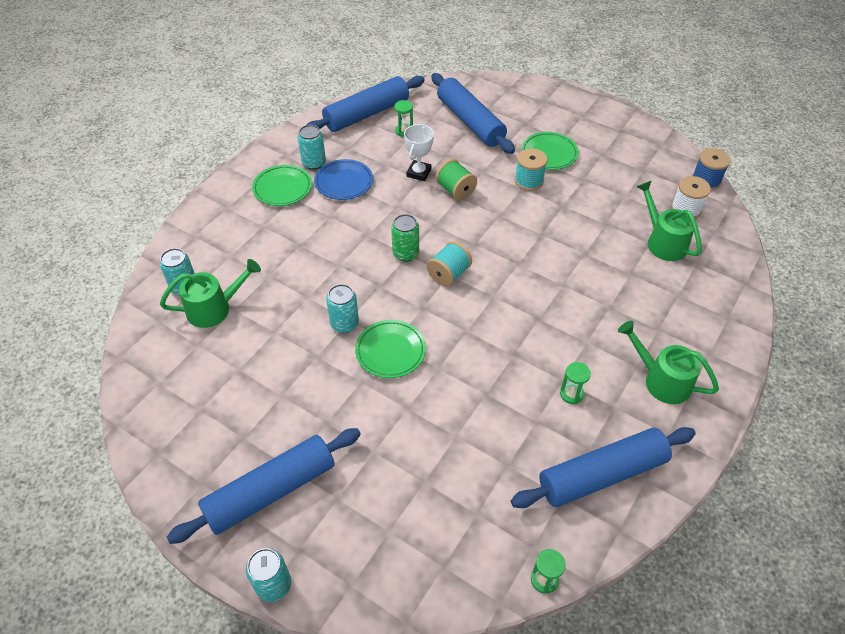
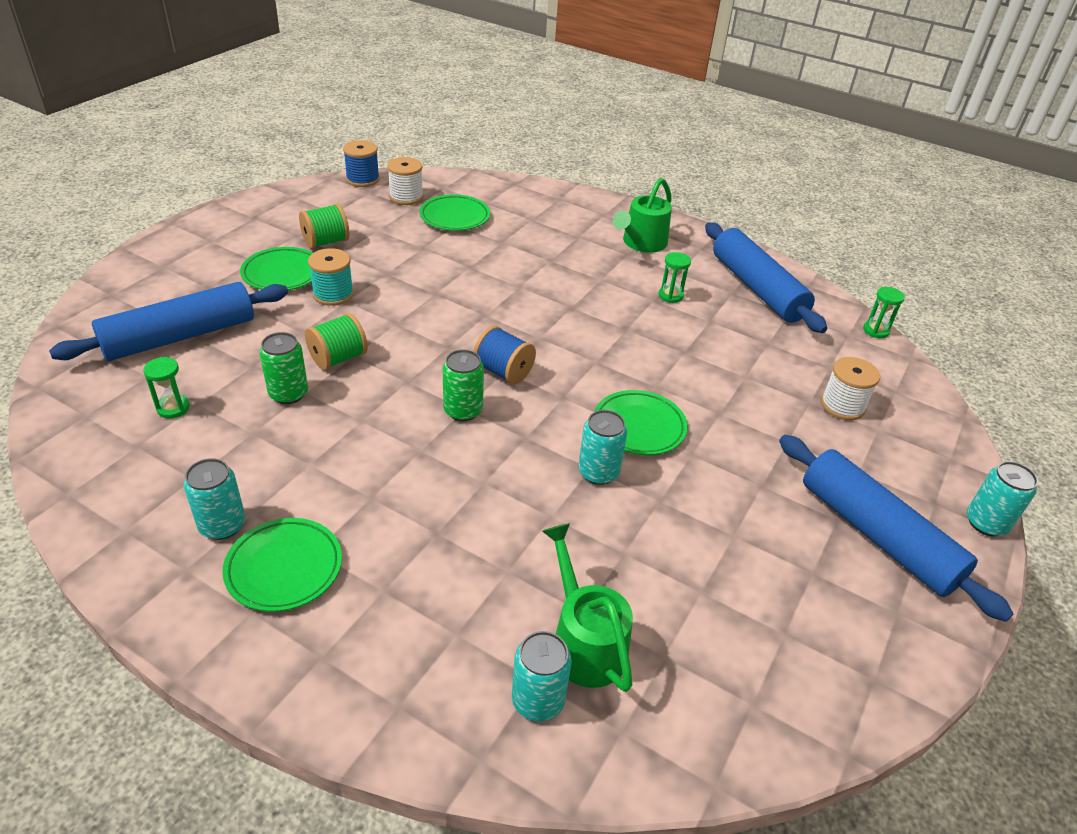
camera: 95 degrees left, 10 degrees down
blue rolling pin [307,76,425,132] -> none
blue plate [314,159,373,200] -> none
white trophy [404,124,434,181] -> green can [259,332,308,404]
turquoise spool [427,241,472,287] -> blue spool [473,326,536,385]
green watering can [636,181,702,261] -> green plate [419,194,490,231]
none -> green spool [299,203,349,249]
none -> white spool [821,357,880,420]

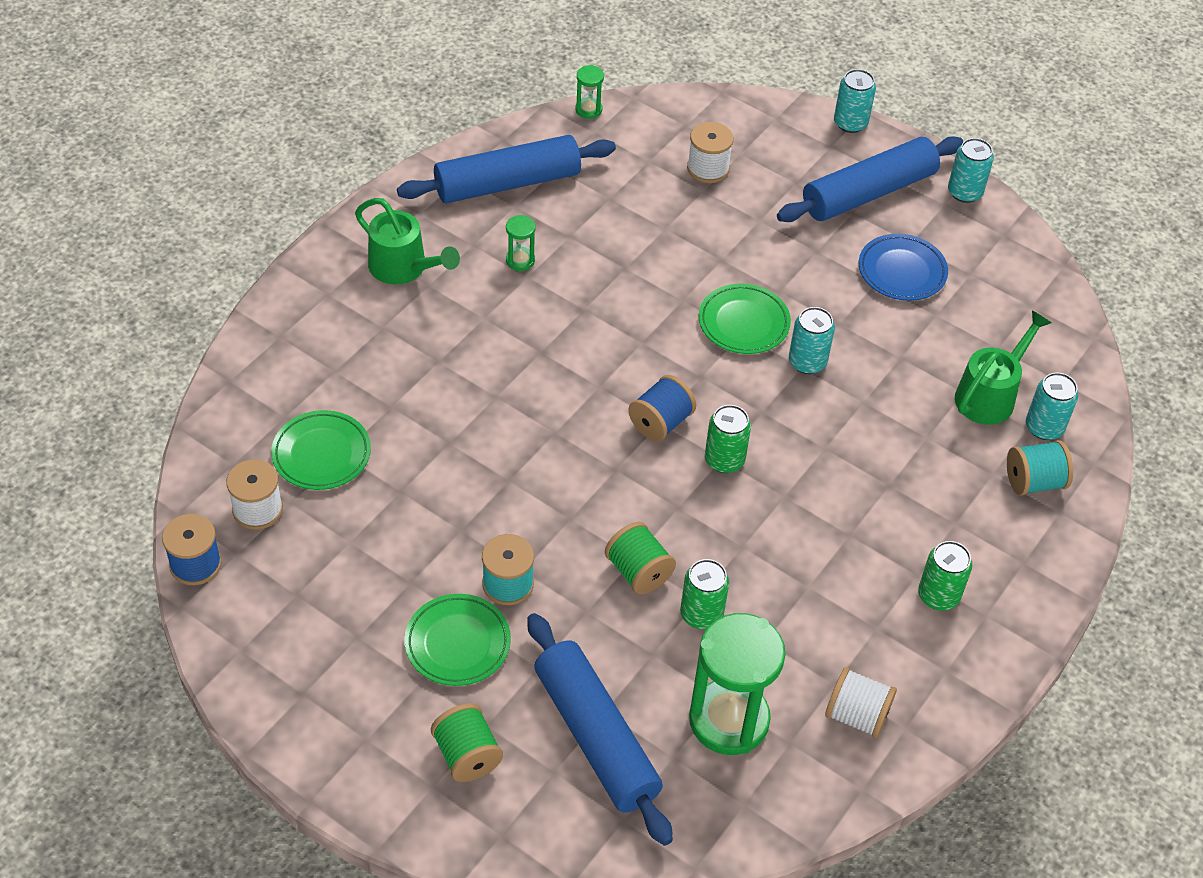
camera: 85 degrees left, 10 degrees up
green hourglass [143,357,190,418] -> green hourglass [689,613,786,755], size x2.30
turquoise can [184,458,245,540] -> turquoise can moved to [948,138,994,203]
green plate [222,518,342,612] -> green can [918,541,972,611]
green spool [299,203,349,249] -> green spool moved to [431,703,503,782]
green watering can [542,523,633,692] -> green watering can turned 150 degrees clockwise [955,310,1052,425]
none -> white spool [825,667,897,738]
none -> blue plate [859,234,948,301]
none -> turquoise spool [1007,440,1073,495]

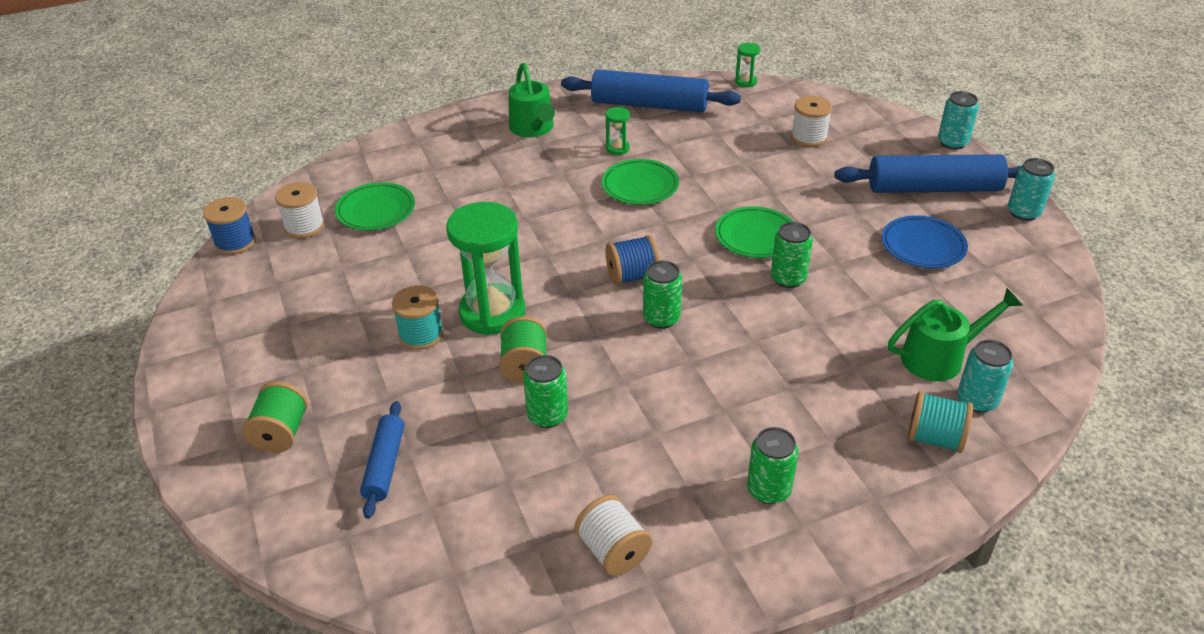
camera: 35 degrees right, 10 degrees down
green plate [404,594,511,686] -> green plate moved to [602,159,679,205]
blue rolling pin [527,613,673,846] -> blue rolling pin [360,401,404,519], size x0.55
green hourglass [689,613,786,755] -> green hourglass moved to [446,202,525,335]
turquoise can [789,307,835,374] -> green can [771,222,813,288]

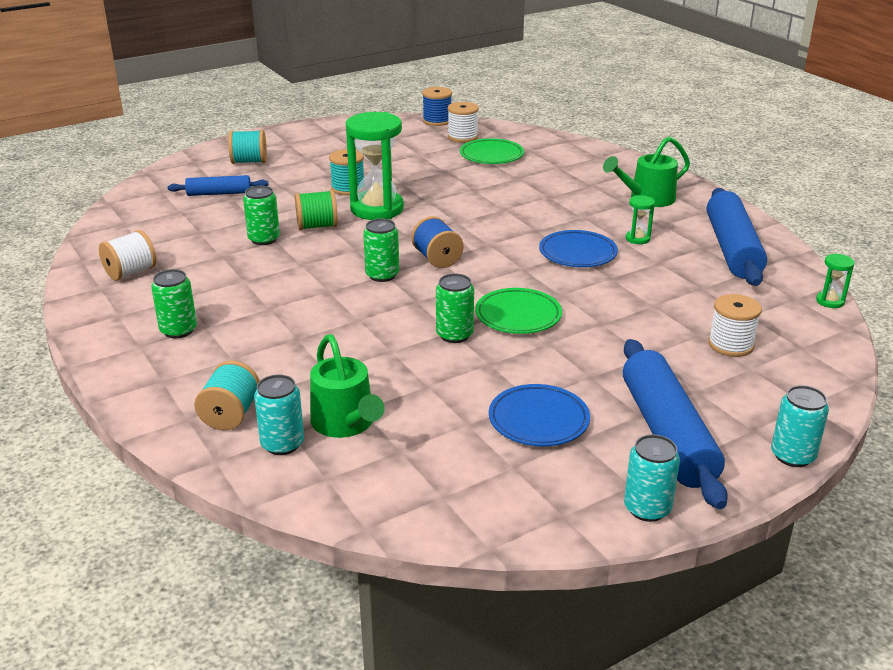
camera: 80 degrees right, 10 degrees down
green spool [242,382,308,453] -> turquoise spool [228,130,267,164]
green plate [602,159,679,205] -> blue plate [539,230,618,267]

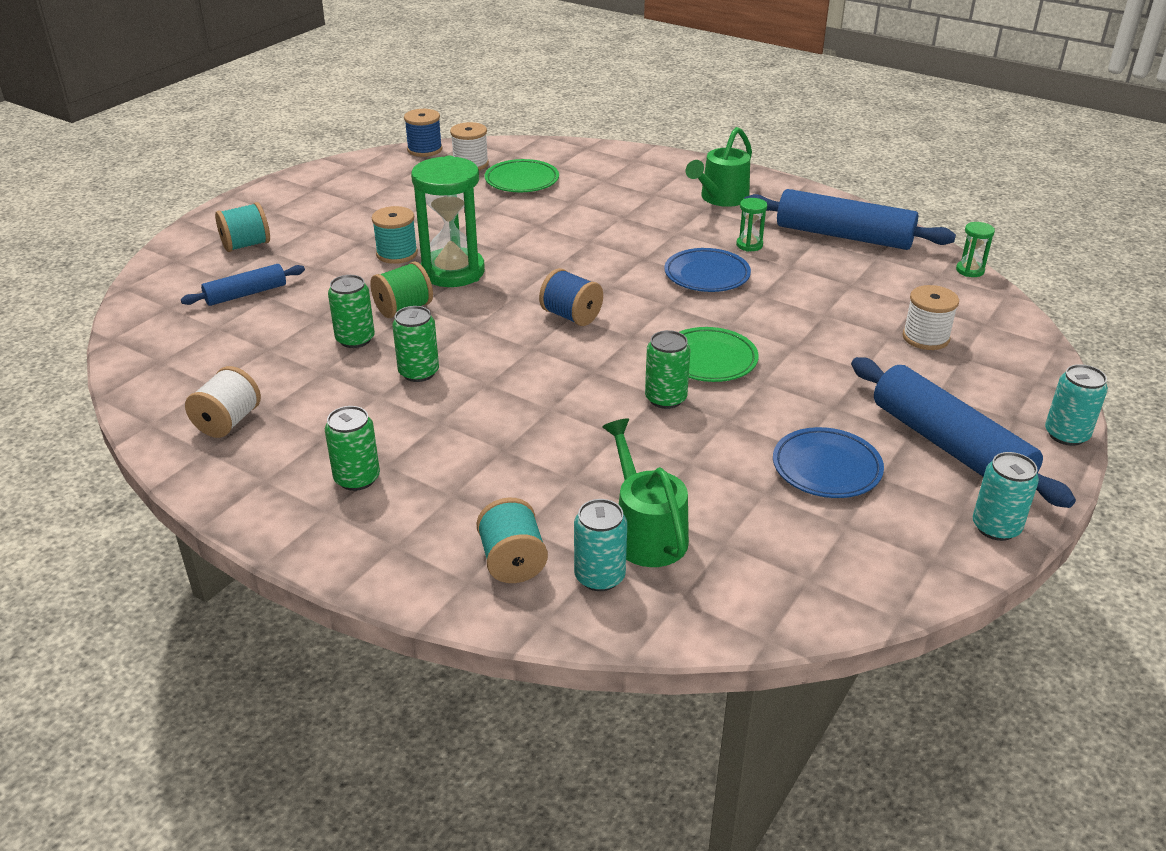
camera: 25 degrees left, 5 degrees up
green watering can [310,334,385,438] -> green watering can turned 150 degrees counterclockwise [602,418,689,567]
green can [363,219,399,282] -> green can moved to [392,306,439,382]
blue rolling pin [707,188,767,286] -> blue rolling pin turned 45 degrees counterclockwise [744,189,956,250]

